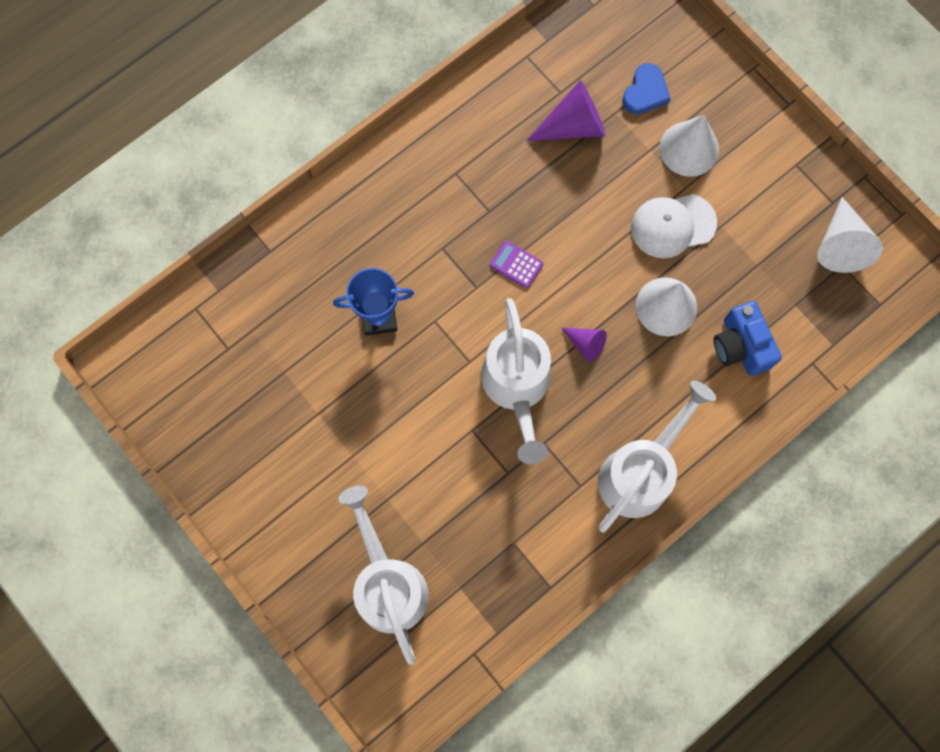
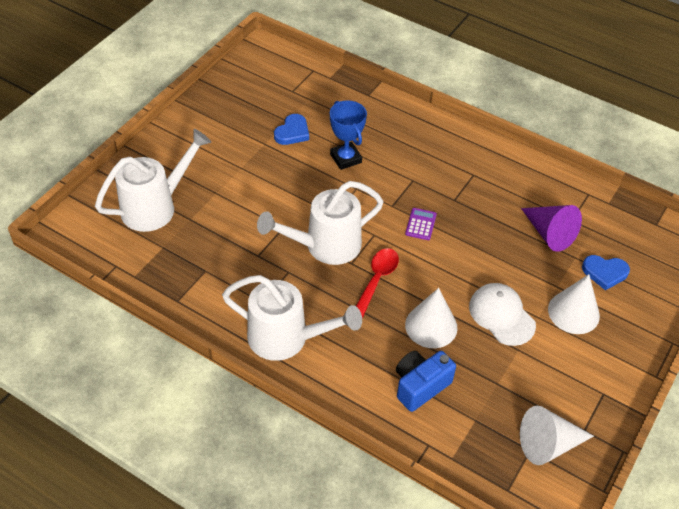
camera: 70 degrees right, 25 degrees down
purple cone [561,327,607,362] -> red spoon [356,248,399,319]
none -> blue heart [274,114,309,145]

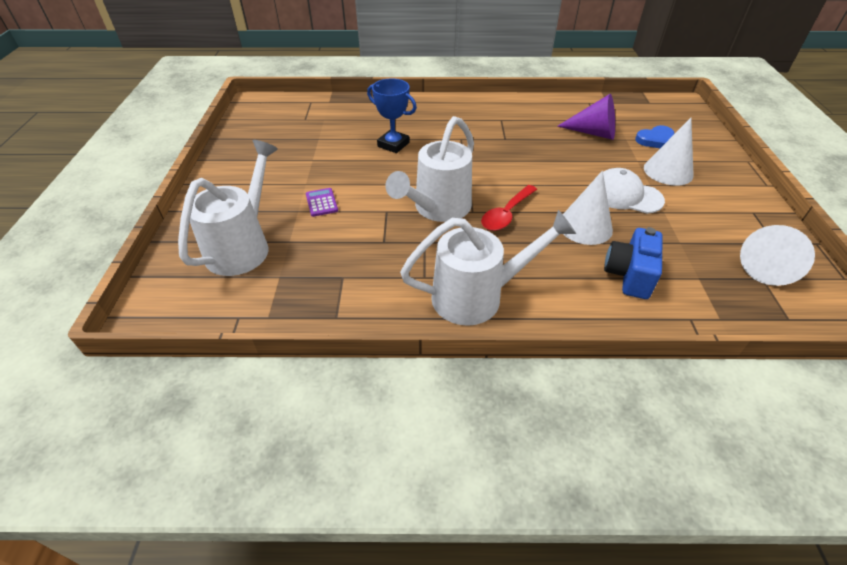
camera: 30 degrees left, 5 degrees down
blue heart [274,114,309,145] -> none
red spoon [356,248,399,319] -> red spoon turned 135 degrees counterclockwise [481,185,537,231]
purple calculator [405,208,437,240] -> purple calculator moved to [306,188,338,217]

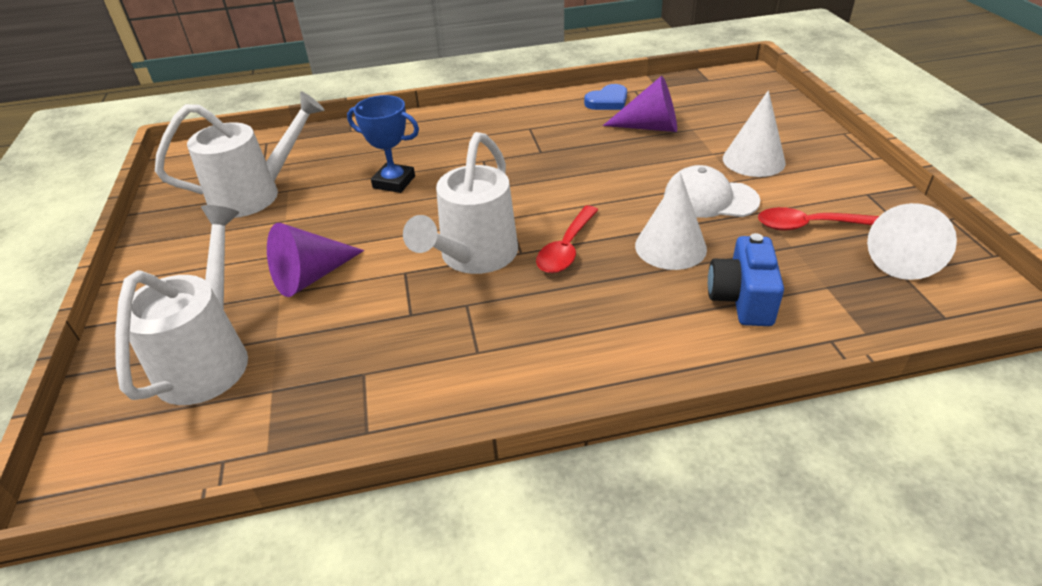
camera: 10 degrees left, 5 degrees down
purple calculator [306,188,338,217] -> purple cone [267,223,364,297]
white watering can [400,210,576,326] -> white watering can moved to [155,91,324,218]
blue heart [635,125,675,148] -> blue heart moved to [584,84,627,110]
none -> red spoon [758,207,879,231]

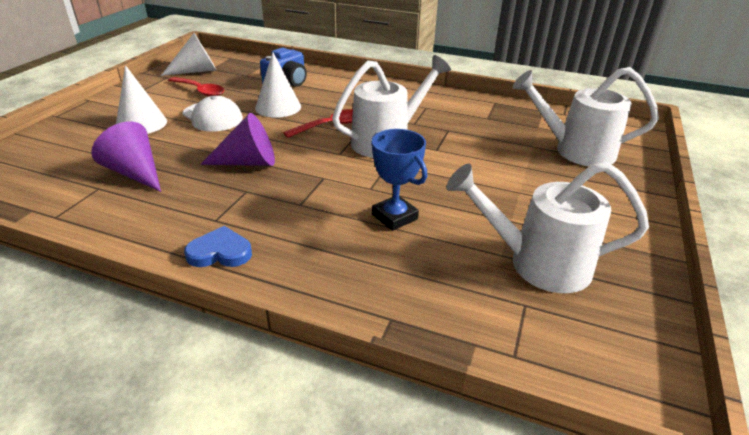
camera: 150 degrees left, 5 degrees down
white watering can [115,205,248,405] -> white watering can turned 60 degrees clockwise [512,67,659,166]
purple cone [267,223,364,297] -> purple cone moved to [200,113,275,166]
blue heart [584,84,627,110] -> blue heart moved to [184,226,252,267]

